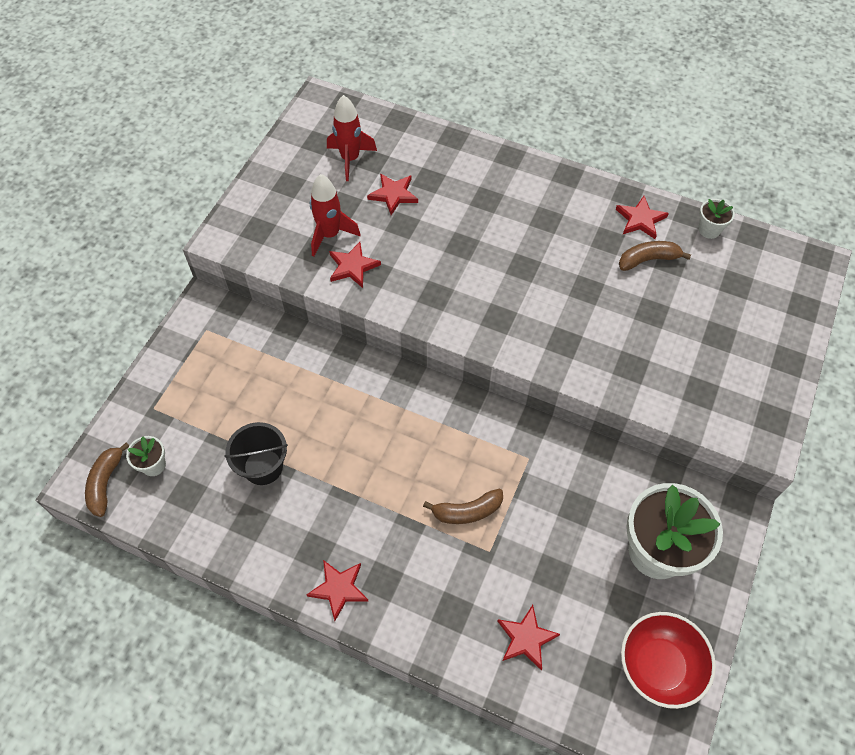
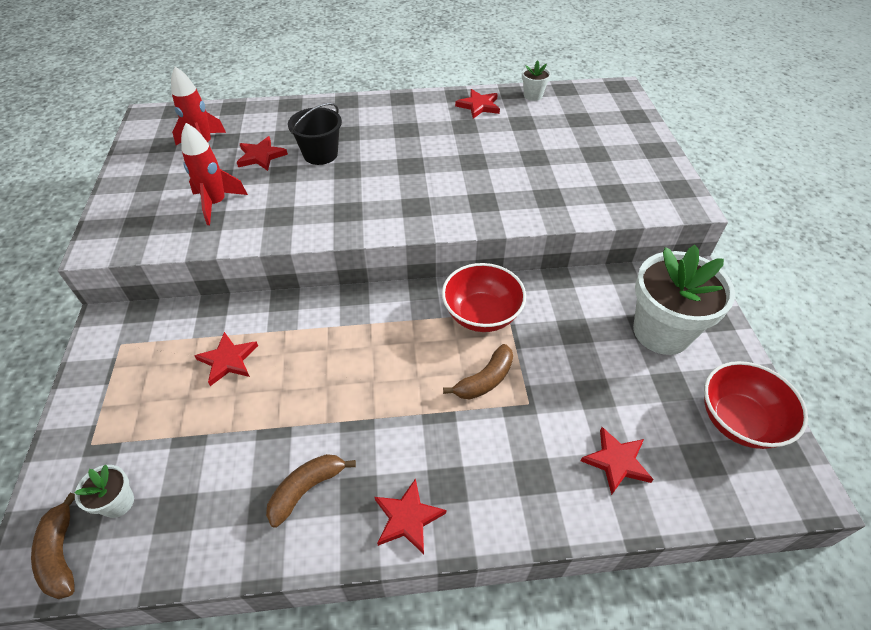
camera: 30 degrees left, 10 degrees down
black bucket [225,422,288,485] -> black bucket moved to [288,103,342,165]
red star [329,242,381,288] -> red star moved to [194,332,258,386]
brown banana [619,241,691,271] -> brown banana moved to [266,454,356,528]
none -> red bowl [442,263,526,332]

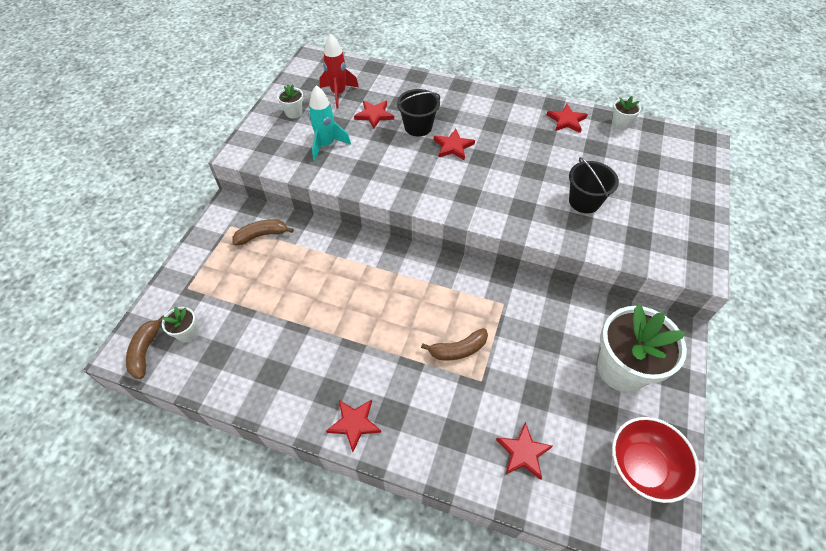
camera: 25 degrees right, 5 degrees up
red rocket [181,123,248,225] -> turquoise rocket [309,85,351,161]
red star [194,332,258,386] -> red star moved to [434,129,475,160]
brown banana [266,454,356,528] -> brown banana moved to [232,219,294,245]
red bowl [442,263,526,332] -> none
none -> white flower pot [277,84,304,119]
none -> black bucket [569,157,619,213]

